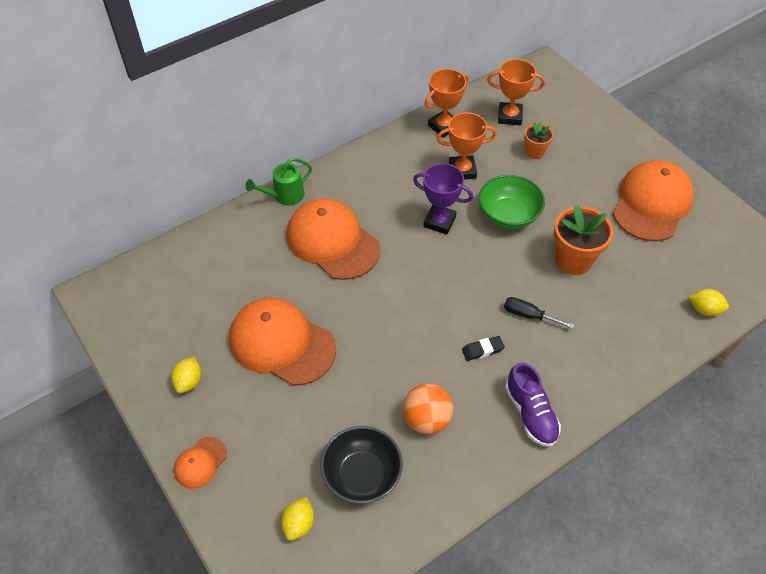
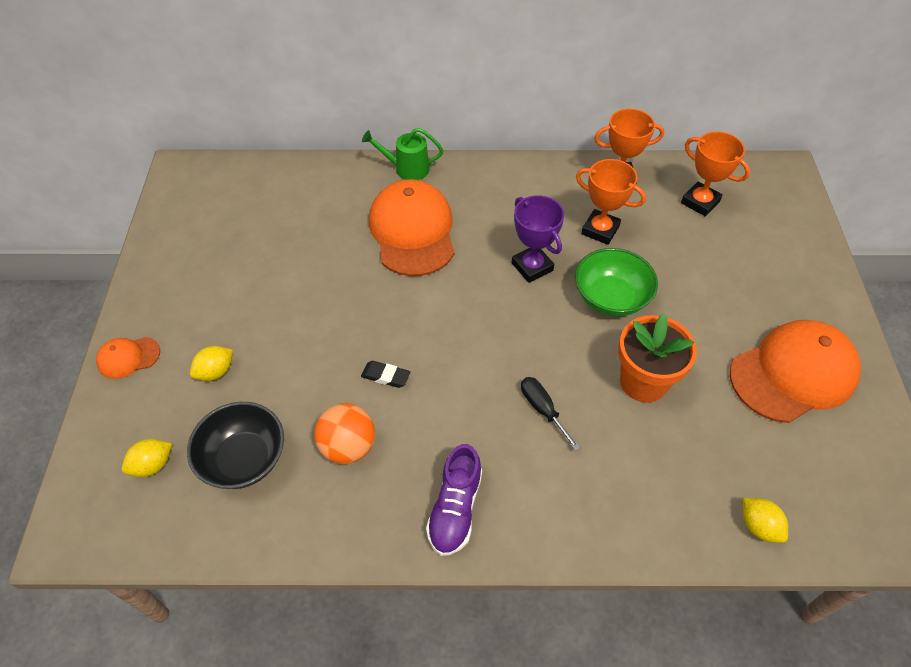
camera: 35 degrees right, 0 degrees up
yellow lemon [171,357,201,393] -> yellow lemon moved to [190,346,233,381]
orange cap [229,298,336,386] -> none
black eraser [462,336,505,361] -> black eraser moved to [361,361,410,388]
orange flower pot [524,122,553,159] -> none

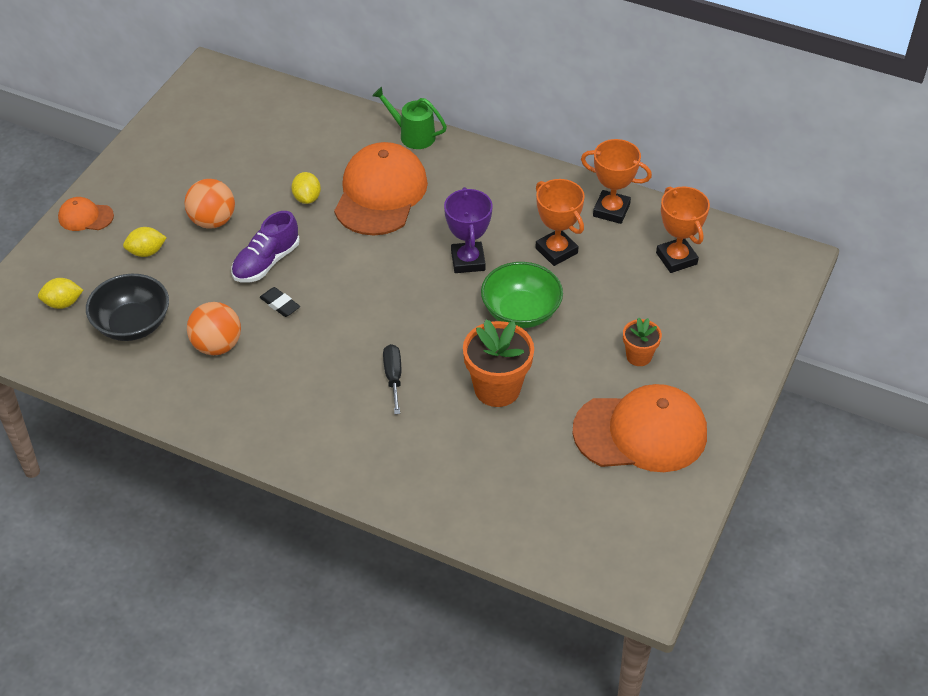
camera: 25 degrees right, 5 degrees down
purple shoe [426,444,482,556] -> purple shoe moved to [231,211,300,282]
yellow lemon [743,498,788,543] -> yellow lemon moved to [291,172,321,204]
none -> orange ball [184,179,235,229]
none -> orange flower pot [623,318,662,366]

